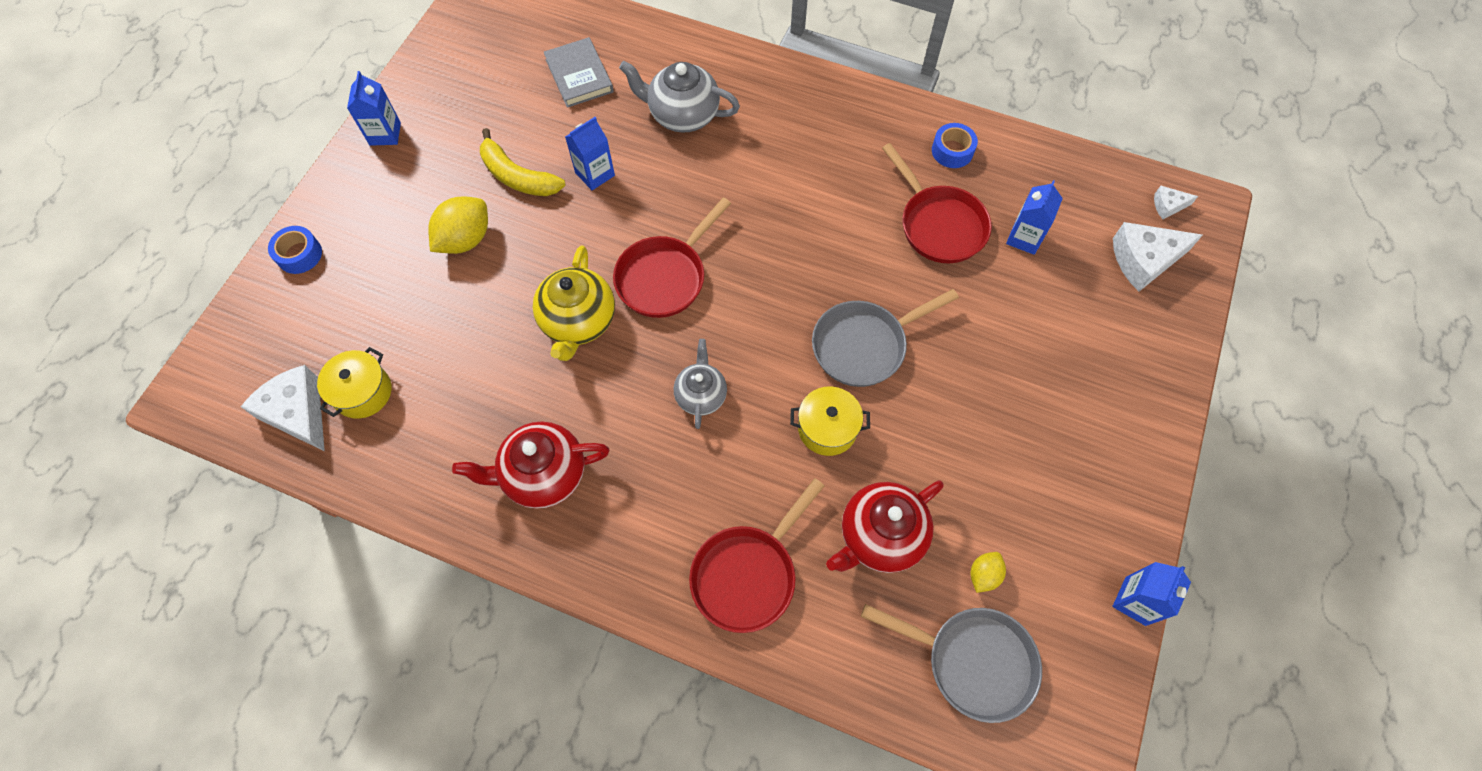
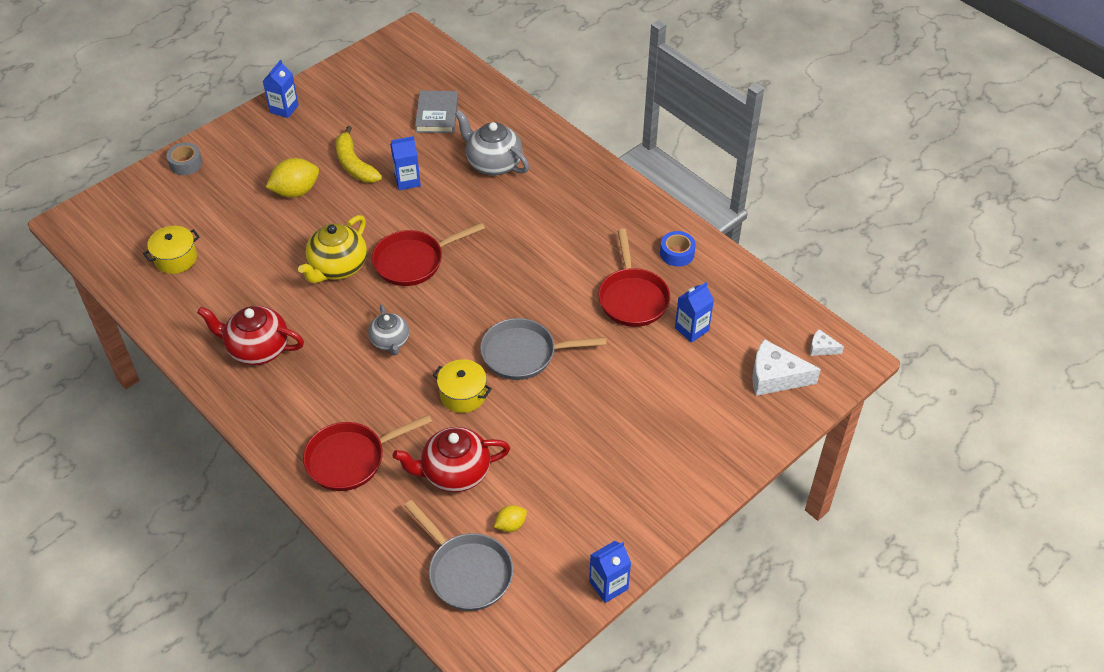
camera: 25 degrees right, 15 degrees down
white cheese [241,365,325,451] -> none
blue tape [268,226,322,274] -> grey tape [166,143,203,175]
grey teapot [674,339,727,429] -> grey teapot turned 135 degrees clockwise [368,305,409,356]

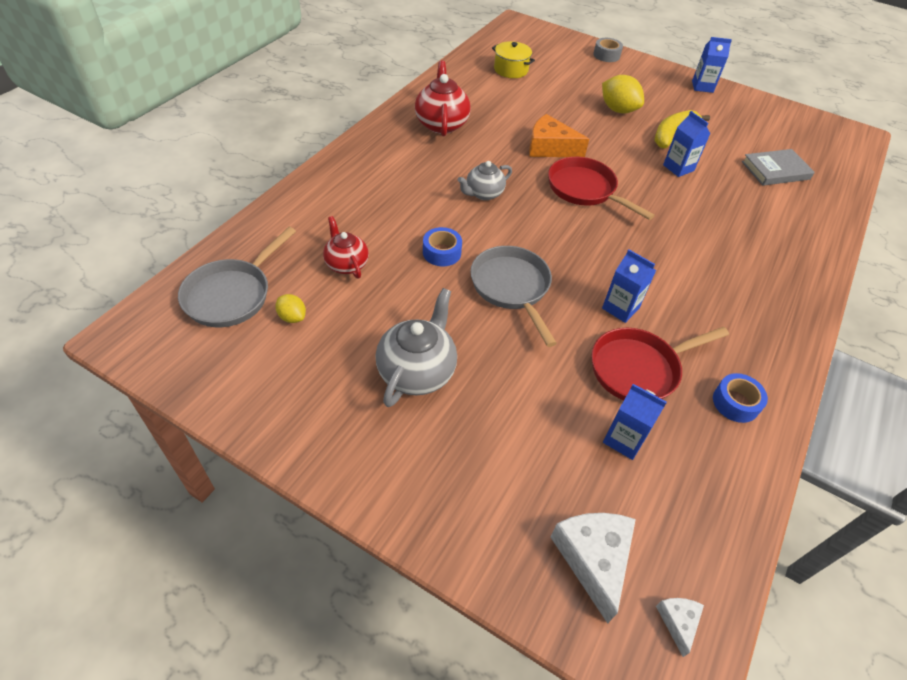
camera: 70 degrees right, 0 degrees up
yellow teapot [298,215,367,283] -> orange cheese [529,114,589,157]
red pan [303,414,432,491] -> none
red teapot [392,427,510,492] -> red teapot [323,216,369,279], size x0.64
yellow pot [433,359,492,413] -> blue tape [423,227,462,266]
grey teapot [455,110,529,175] -> grey teapot moved to [376,288,457,407]
blue carton [589,541,631,603] -> blue carton moved to [602,249,656,323]

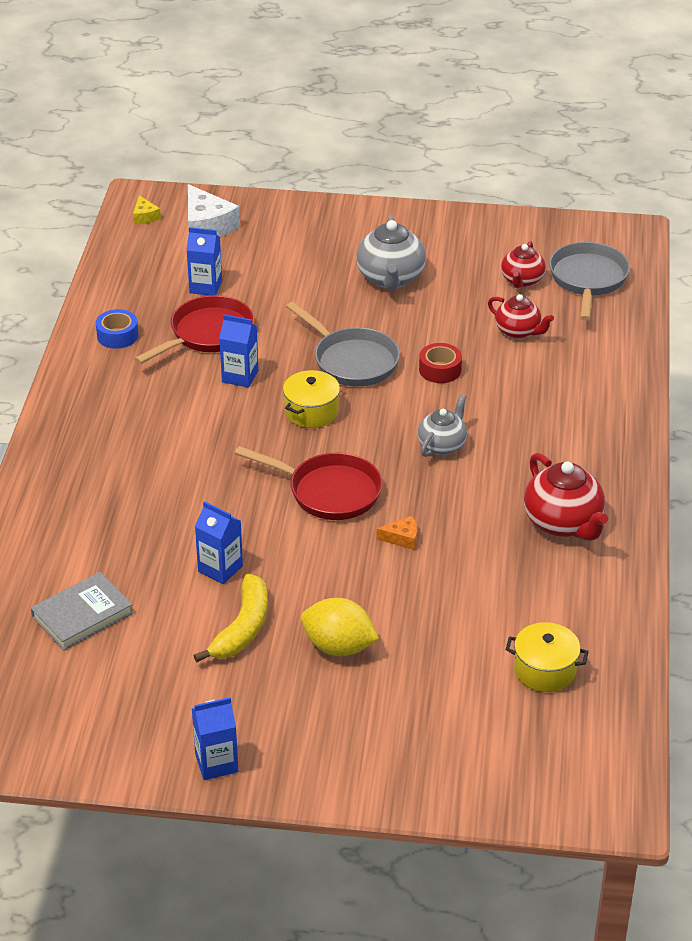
camera: 160 degrees right, 10 degrees down
yellow lemon [275,294,306,323] -> red teapot [501,241,546,288]
blue tape [423,227,462,266] -> red tape [419,343,462,383]
orange cheese [529,114,589,157] -> orange cheese [377,516,417,550], size x0.50
grey tape [593,38,623,62] -> none
white cheese [656,598,704,657] -> yellow cheese [133,195,161,224]
none -> yellow pot [283,370,340,428]

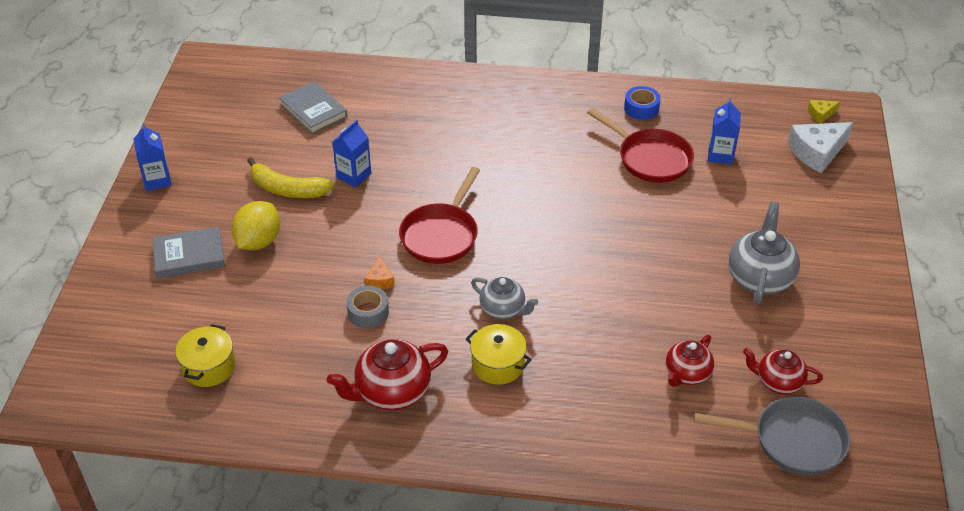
camera: 90 degrees right, 5 degrees up
blue carton [219,314,258,388] -> none
yellow pot [283,370,340,428] -> yellow pot moved to [466,324,532,385]
grey pan [286,302,400,386] -> none
grey teapot [356,216,426,290] -> grey teapot turned 105 degrees clockwise [728,202,800,304]
red tape [419,343,462,383] -> none
none -> grey book [153,226,225,278]
none -> grey tape [346,286,389,328]

